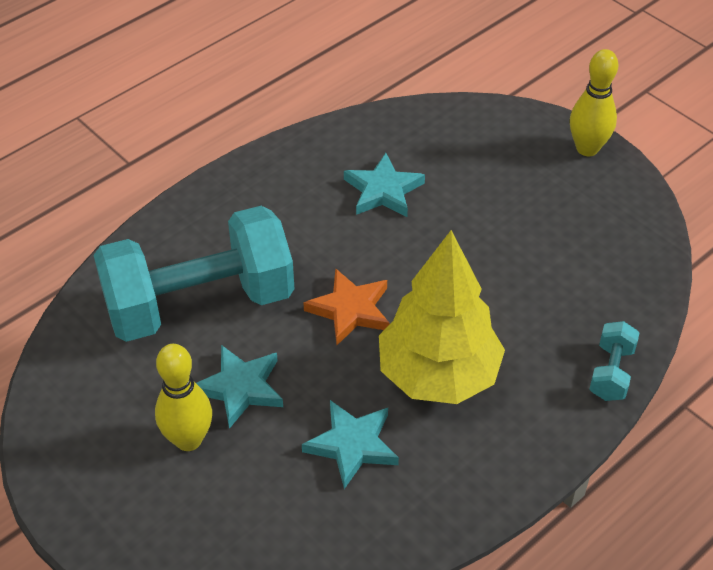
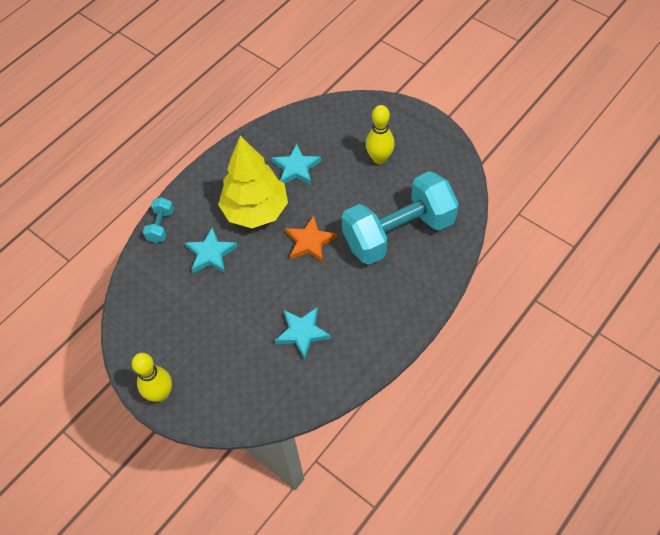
camera: 175 degrees right, 10 degrees up
turquoise star [196,345,283,429] -> turquoise star moved to [185,227,238,273]

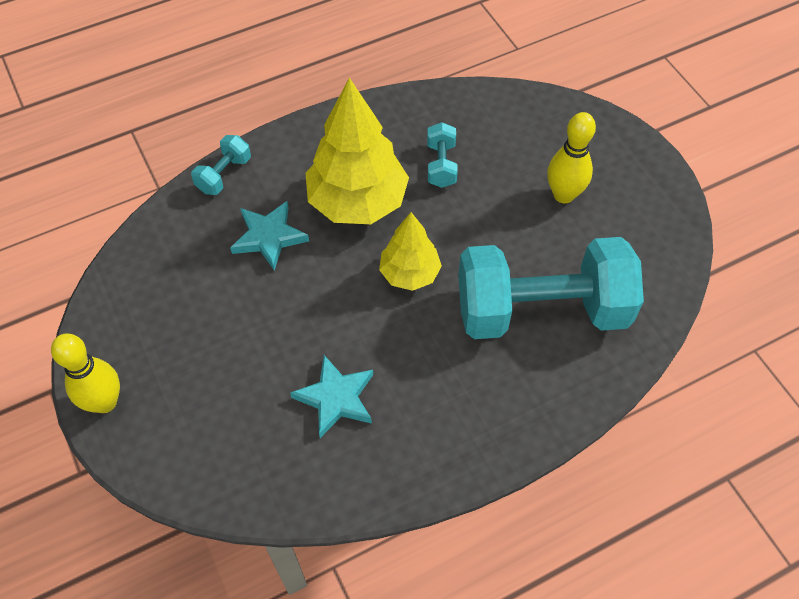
camera: 20 degrees right, 0 degrees up
turquoise star [272,143,321,185] -> turquoise dumbbell [427,122,458,188]
orange star [285,216,337,263] -> yellow tree [379,212,442,291]

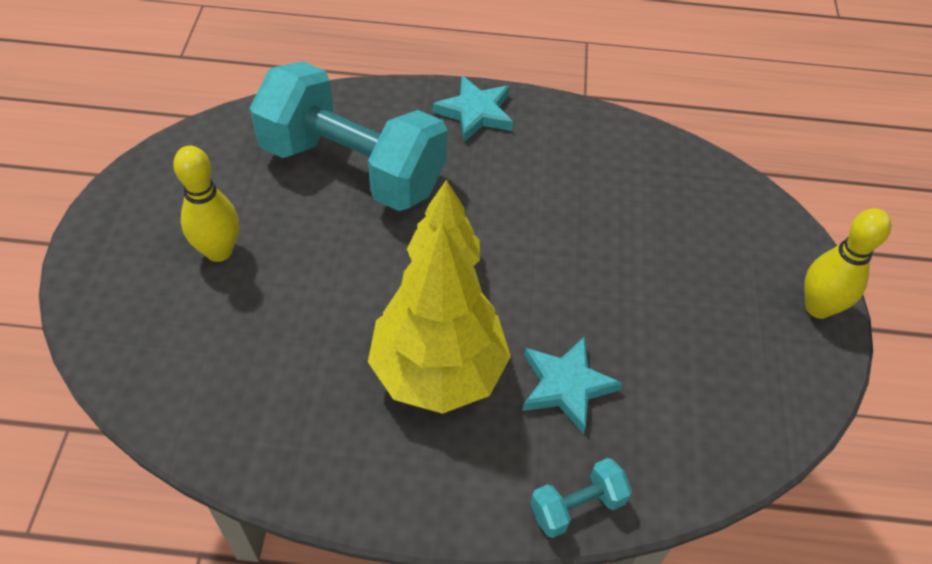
camera: 150 degrees left, 5 degrees down
turquoise star [290,355,373,438] -> turquoise star moved to [433,76,513,142]
turquoise dumbbell [427,122,458,188] -> none

